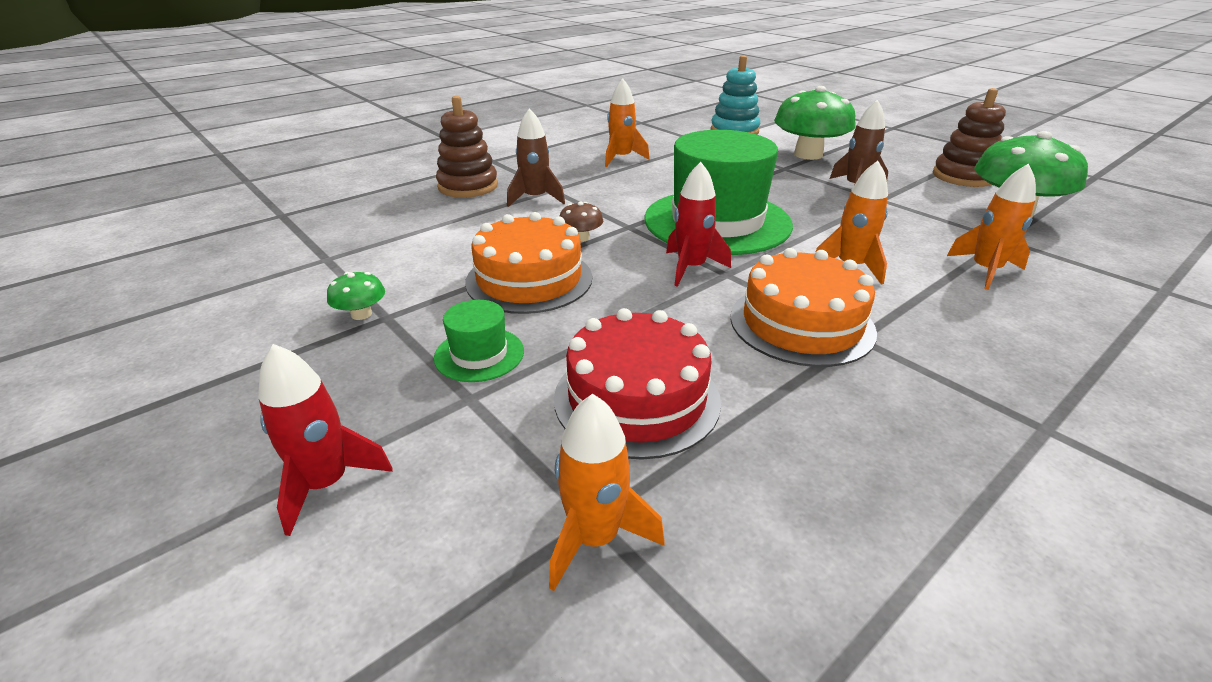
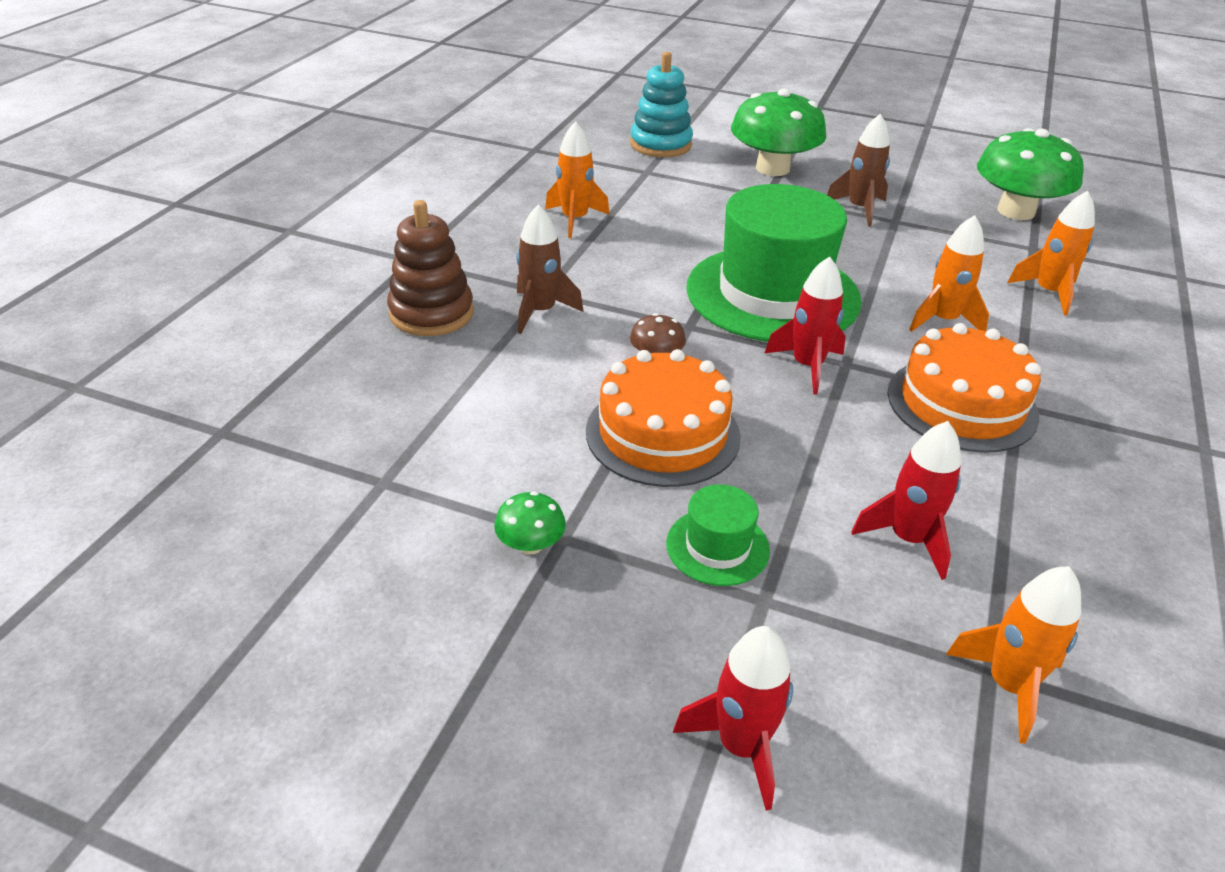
camera: 30 degrees left, 5 degrees up
red cake [554,308,721,460] -> red rocket [851,421,961,580]
brown stacking toy [933,88,1006,187] -> none

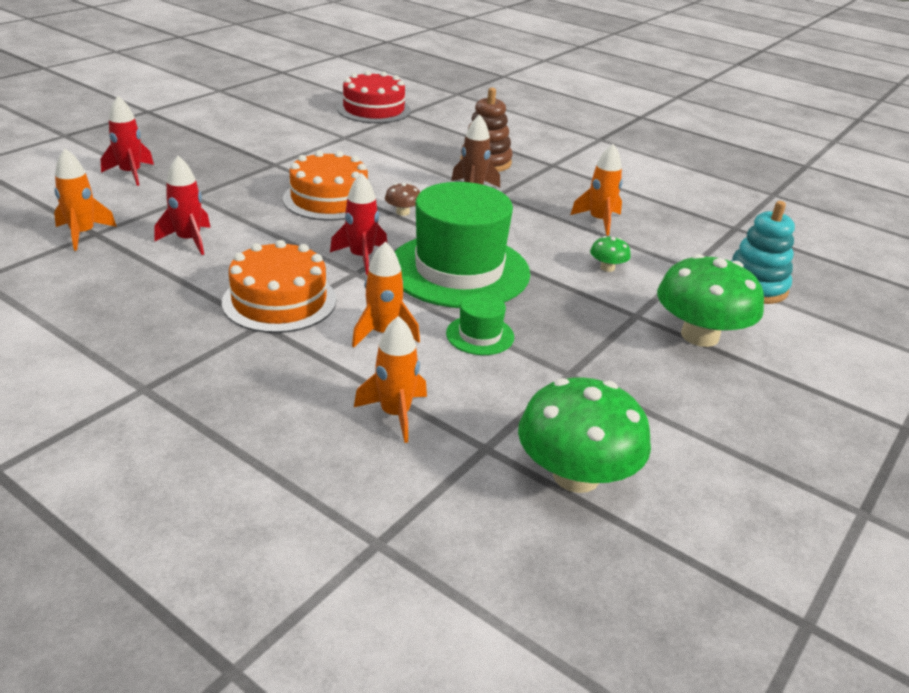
camera: 105 degrees right, 5 degrees down
green mushroom [494,491,566,554] -> green mushroom moved to [590,236,631,272]
green hat [666,484,770,586] -> green hat moved to [446,293,514,355]
brown rocket [827,114,890,227] -> none
none -> red cake [337,71,411,123]

